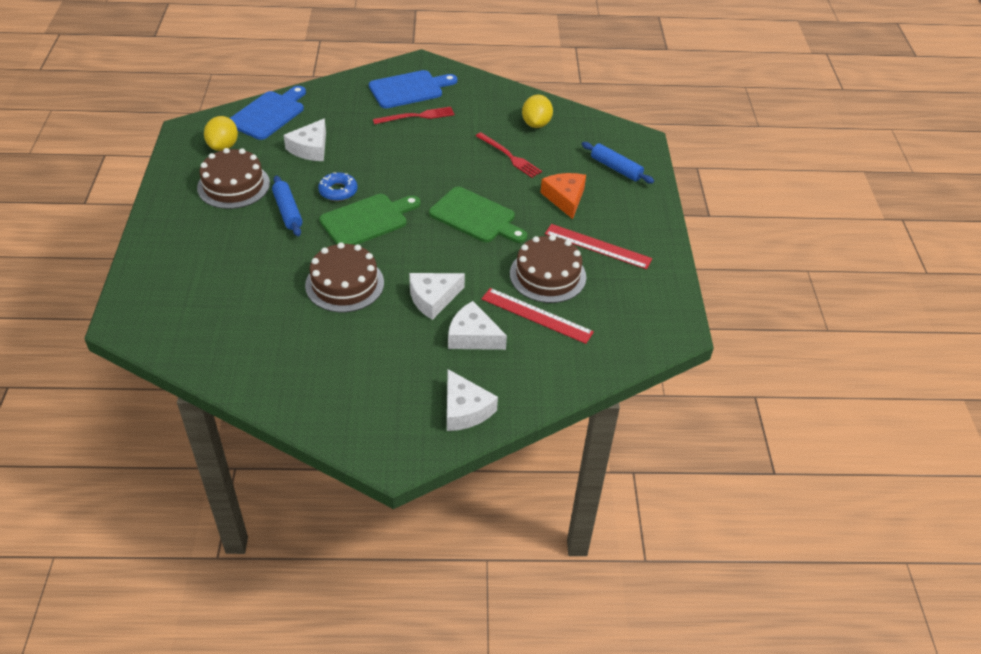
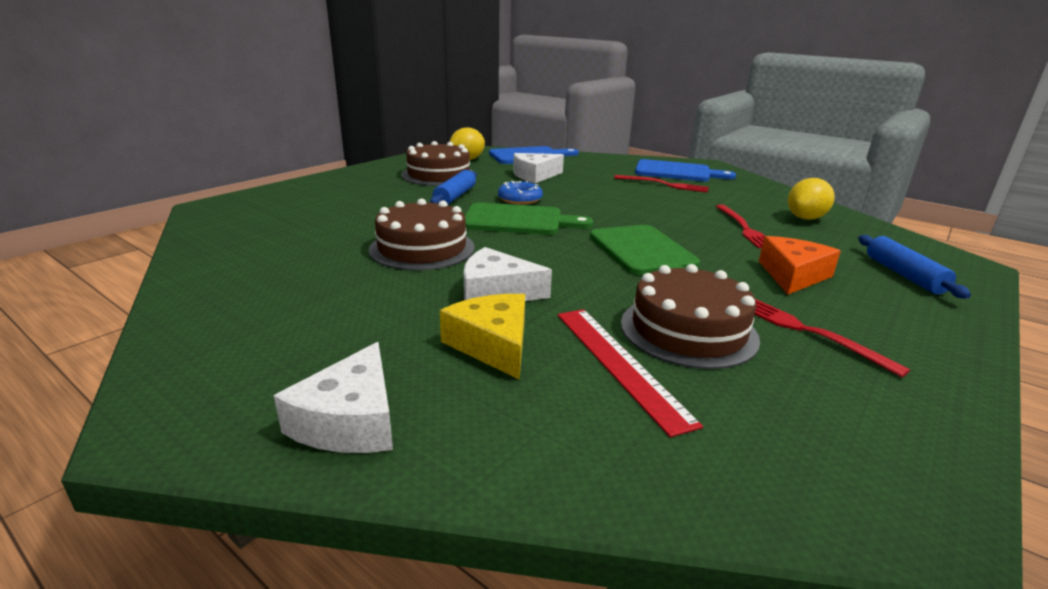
camera: 40 degrees right, 20 degrees down
white cheese [448,301,507,350] -> yellow cheese [440,294,525,379]
red ruler [545,224,652,269] -> red fork [755,299,910,377]

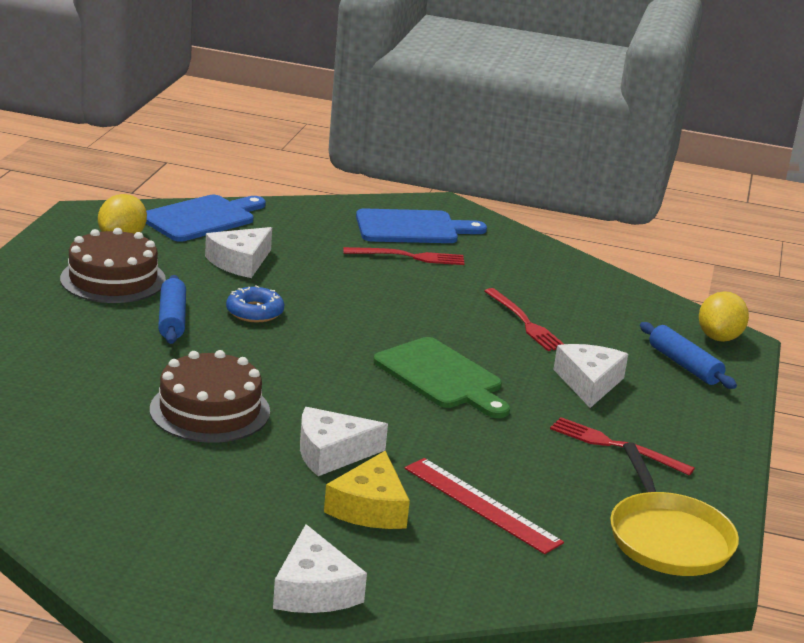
camera: 25 degrees left, 0 degrees up
yellow cheese [440,294,525,379] -> yellow cheese turned 120 degrees counterclockwise [324,451,410,529]
green cutting board [465,202,593,235] -> none
brown cake [621,264,760,369] -> none
orange cheese [759,236,841,295] -> white cheese [553,344,628,408]
yellow lemon [788,178,835,220] -> yellow lemon moved to [699,291,749,342]
none -> yellow pan [610,443,739,576]

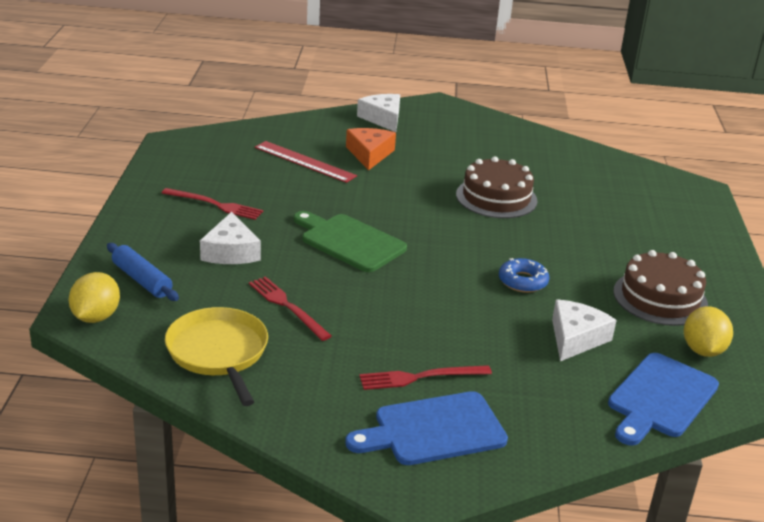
camera: 170 degrees right, 5 degrees up
blue rolling pin [158,275,186,344] -> none
white cheese [300,407,388,476] -> none
yellow cheese [324,451,410,529] -> orange cheese [346,128,396,170]
yellow pan [610,443,739,576] -> yellow pan moved to [165,307,268,406]

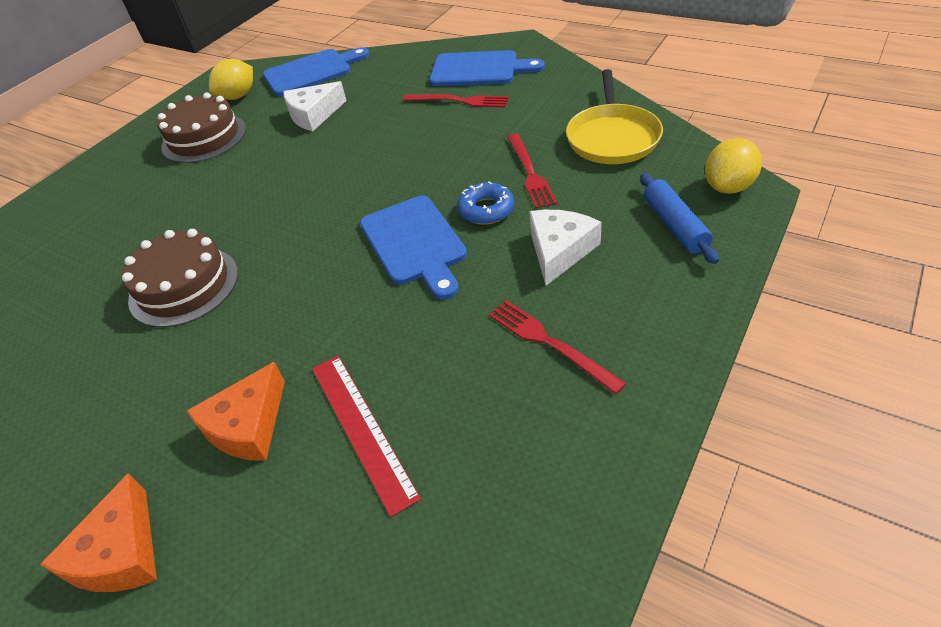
camera: 145 degrees left, 15 degrees up
green cutting board [294,211,407,272] -> blue cutting board [360,196,467,300]
white cheese [357,94,400,132] -> orange cheese [40,473,157,592]
blue donut [499,258,549,293] -> blue donut moved to [457,181,514,225]

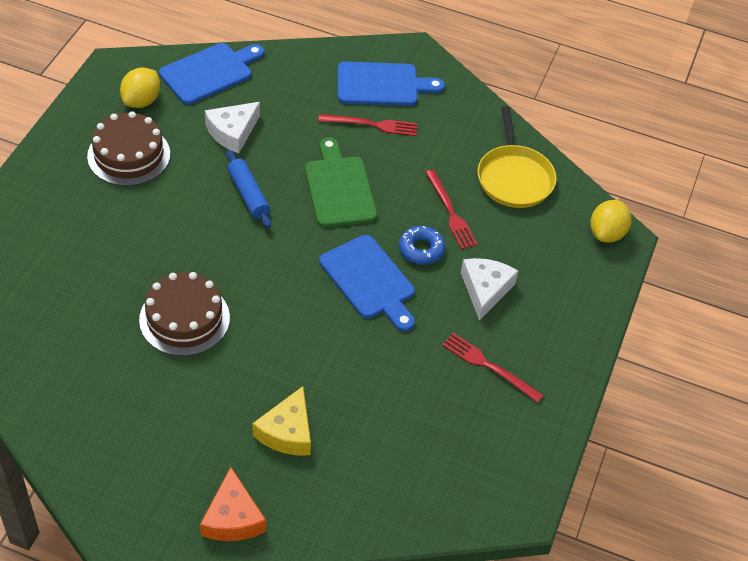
camera: 20 degrees left, 5 degrees up
orange cheese [187,362,285,461] -> yellow cheese [253,386,311,455]
red ruler [312,356,421,517] -> none
blue rolling pin [640,173,719,264] -> blue rolling pin moved to [226,150,271,228]
none -> green cutting board [305,137,377,227]

